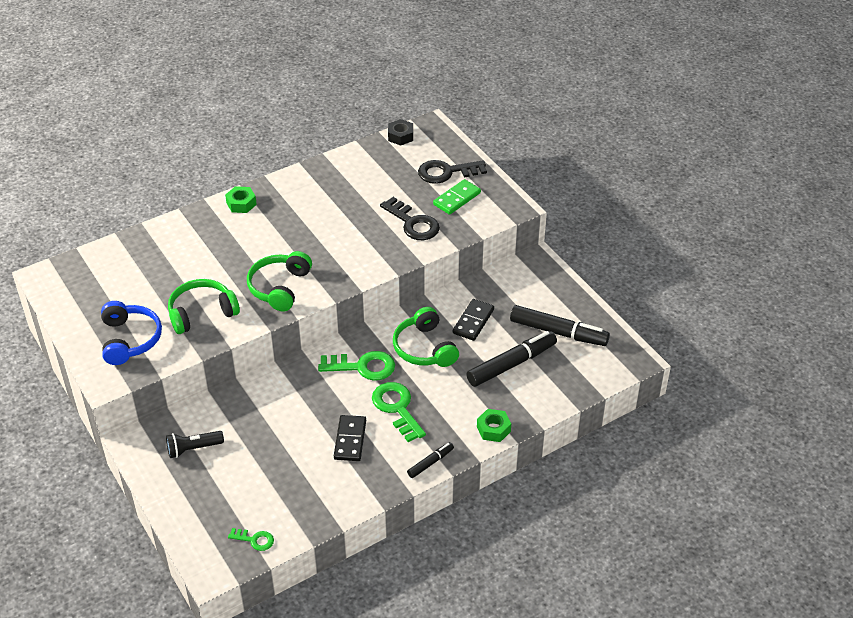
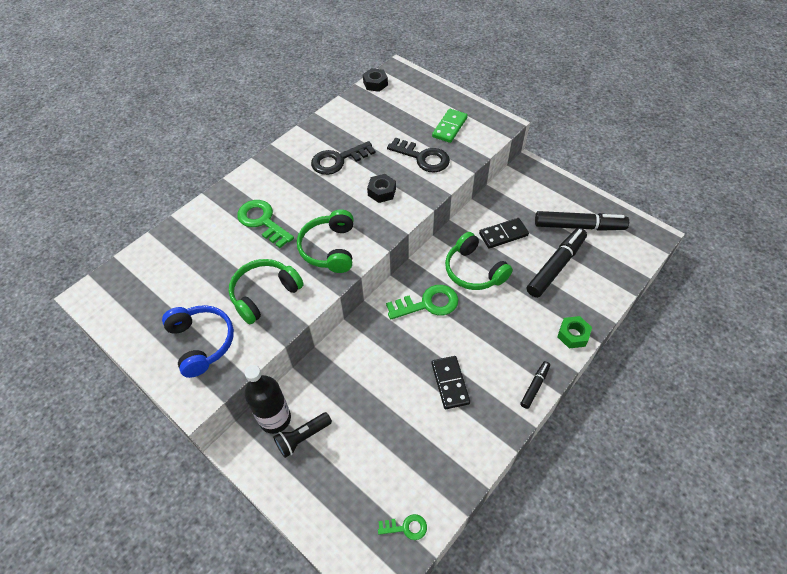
camera: 15 degrees left, 10 degrees up
green nut [225,186,257,213] -> none
green key [372,382,426,442] -> green key moved to [237,200,294,248]
black key [418,160,487,184] -> black key moved to [311,141,376,175]
black domino [453,299,494,341] -> black domino turned 60 degrees clockwise [479,218,529,249]
none -> black bottle [244,365,291,434]
none -> black nut [367,174,396,203]

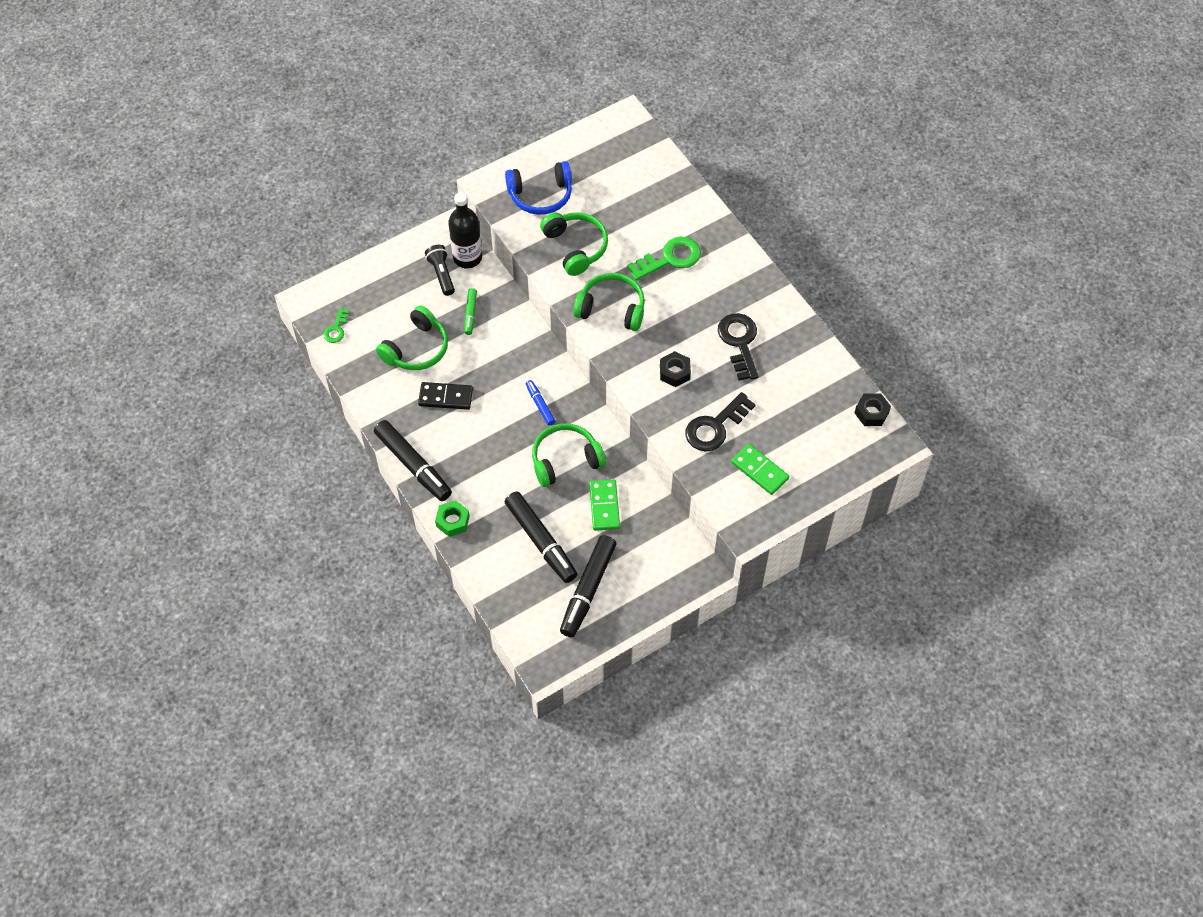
camera: 105 degrees right, 5 degrees up
green key [386,285,458,320] -> blue marker [526,380,555,426]
black domino [479,218,529,249] -> green domino [589,480,620,531]
black marker [520,361,550,409] -> black marker [374,420,452,501], size x1.96
none -> green headphones [376,305,448,370]
none -> green marker [465,288,477,335]

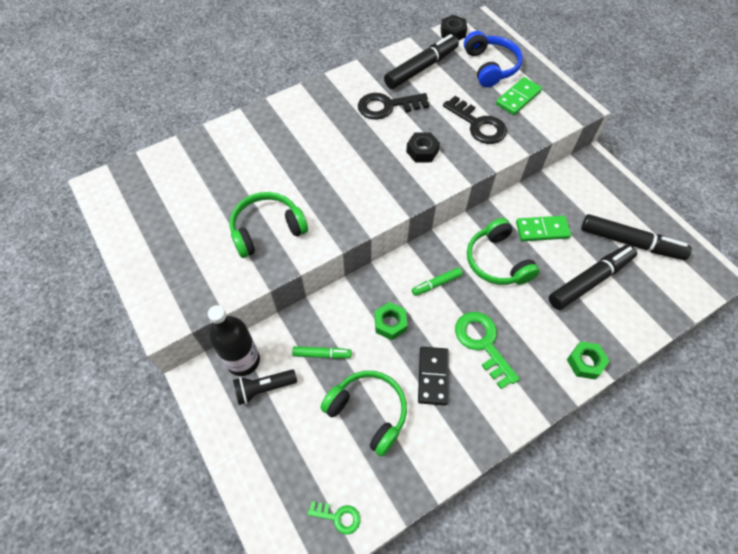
camera: 90 degrees left, 0 degrees up
black marker [374,420,452,501] -> black marker moved to [384,34,459,89]
blue headphones [505,161,572,215] -> blue headphones moved to [464,31,523,87]
blue marker [526,380,555,426] -> green marker [412,267,462,296]
green headphones [573,273,645,331] -> none
green key [627,237,701,281] -> green key moved to [455,312,520,389]
none -> green nut [374,302,407,340]

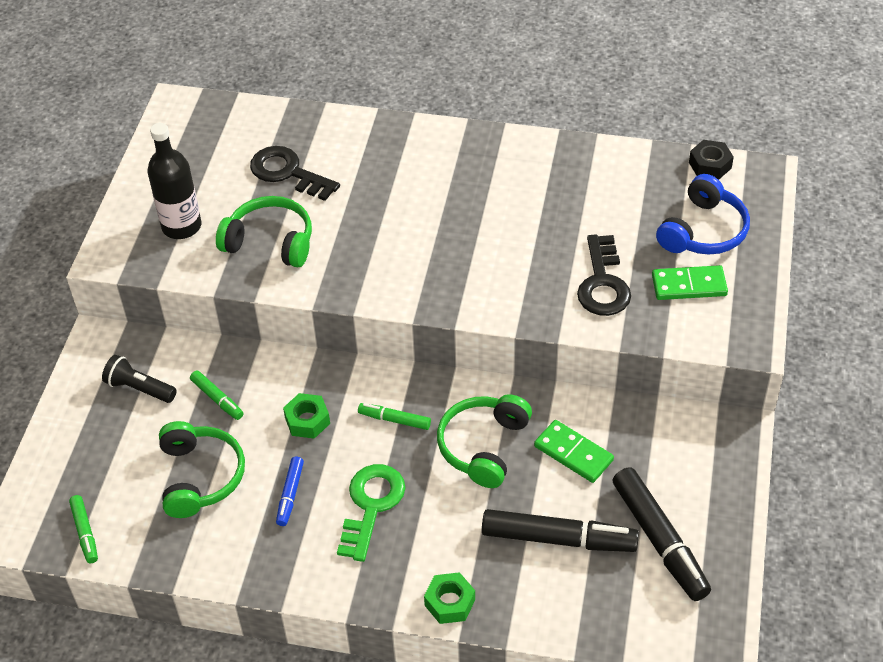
camera: 45 degrees right, 10 degrees down
black bottle [208,305,260,376] -> black bottle moved to [147,123,201,239]
green key [307,501,360,535] -> green marker [69,495,98,563]
black key [358,93,429,120] -> black key moved to [250,146,340,201]
black marker [384,34,459,89] -> none
black nut [406,132,440,163] -> none
black domino [418,347,449,406] -> blue marker [276,457,304,526]

